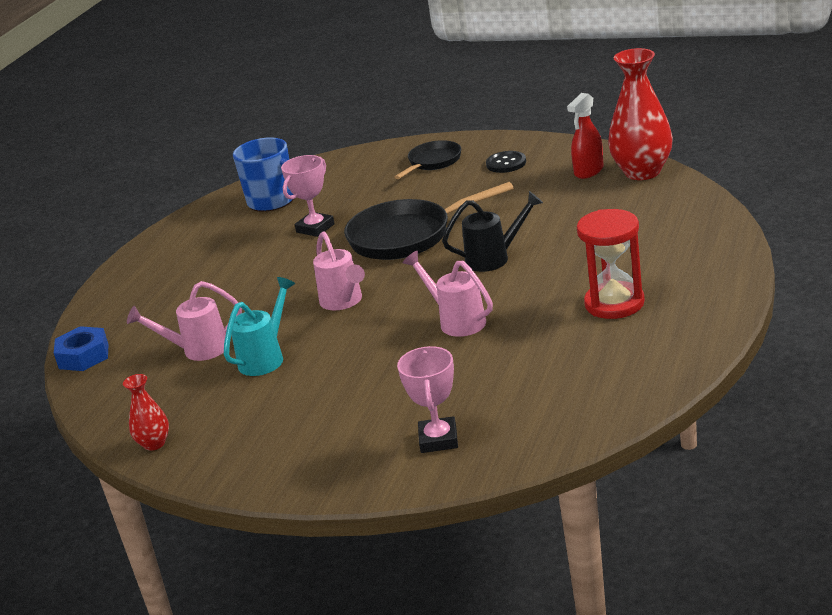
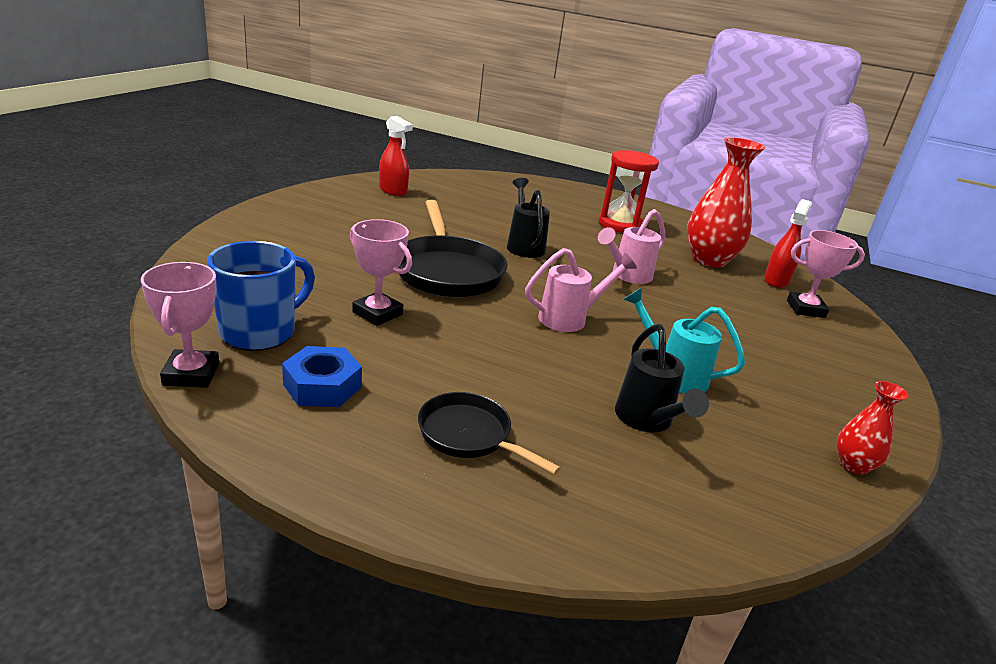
camera: 95 degrees left, 0 degrees up
blue nut [54,326,108,371] -> blue nut moved to [282,346,362,407]
pink watering can [127,281,242,361] -> black watering can [615,324,709,432]
black pan [395,140,461,179] -> black pan moved to [418,392,561,475]
black button [486,151,526,173] -> none
red vase [608,48,673,180] -> red vase moved to [687,137,766,268]
none -> pink trophy [141,262,219,388]
none -> red spray bottle [764,199,812,288]

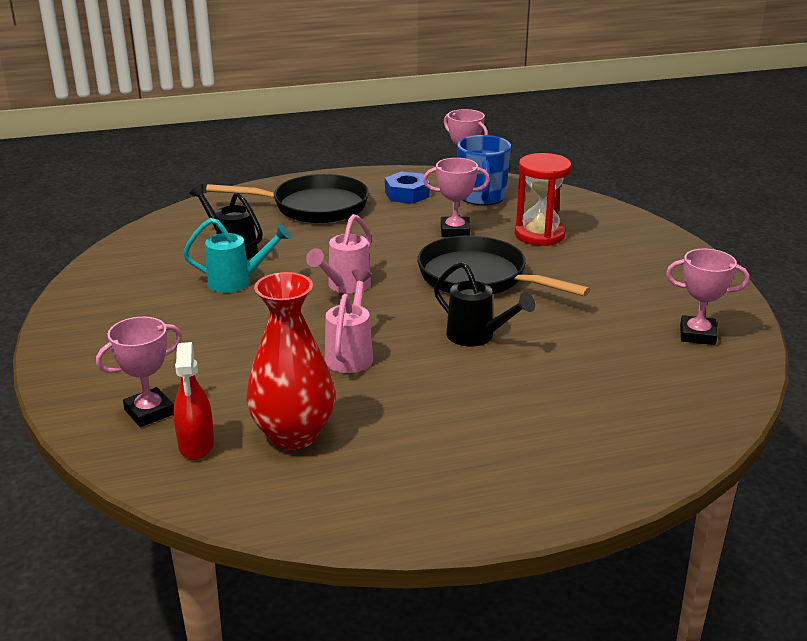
camera: 145 degrees right, 0 degrees up
red spray bottle [379,116,413,196] -> pink trophy [666,249,750,345]
black pan [418,392,561,475] -> black pan [206,174,369,223], size x1.73
red hourglass [599,150,659,233] -> red hourglass moved to [515,153,571,246]
red vase [836,381,909,475] -> none

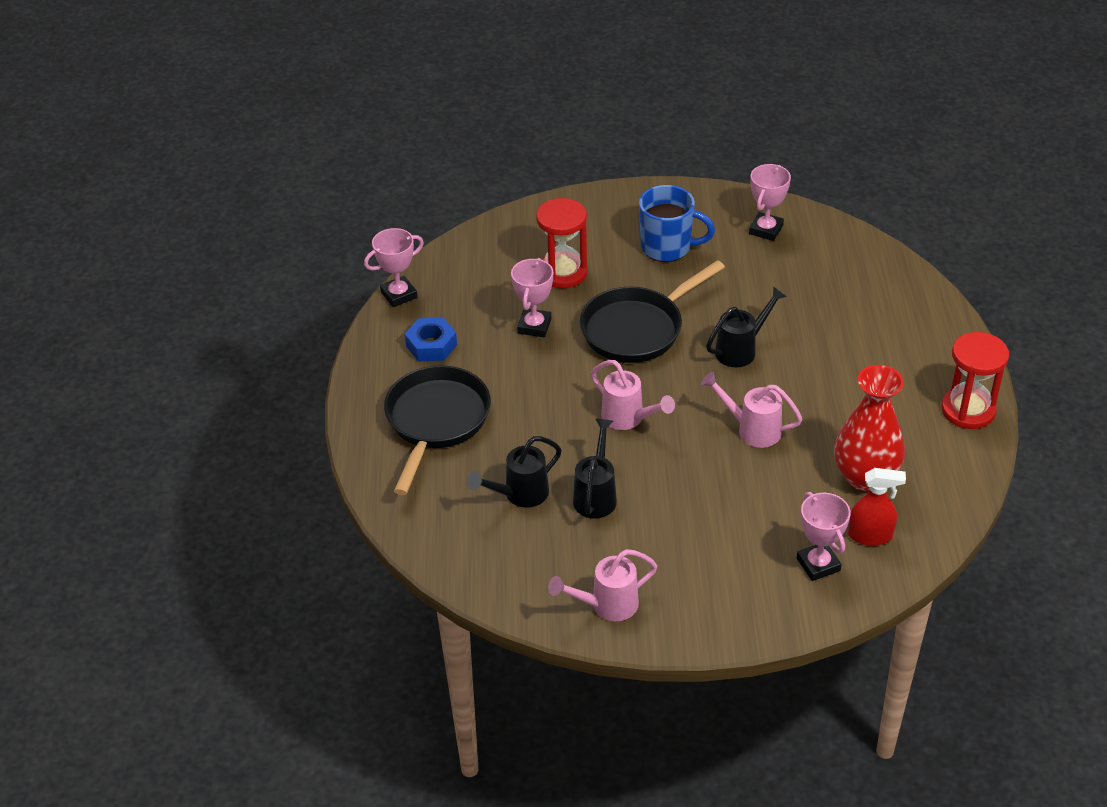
camera: 75 degrees left, 15 degrees up
turquoise watering can [183,218,291,293] -> black watering can [573,419,617,519]
blue mug [457,135,511,206] -> blue mug moved to [639,185,715,262]
none -> pink watering can [548,549,657,621]
none -> red hourglass [941,332,1009,429]

